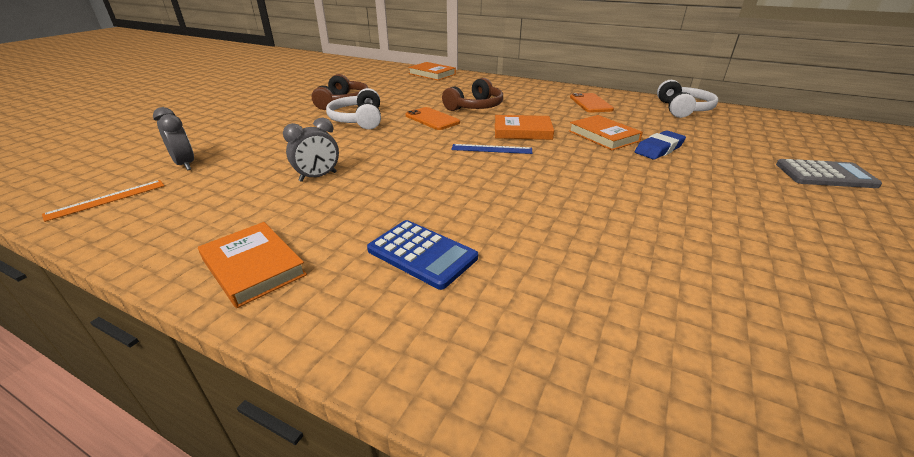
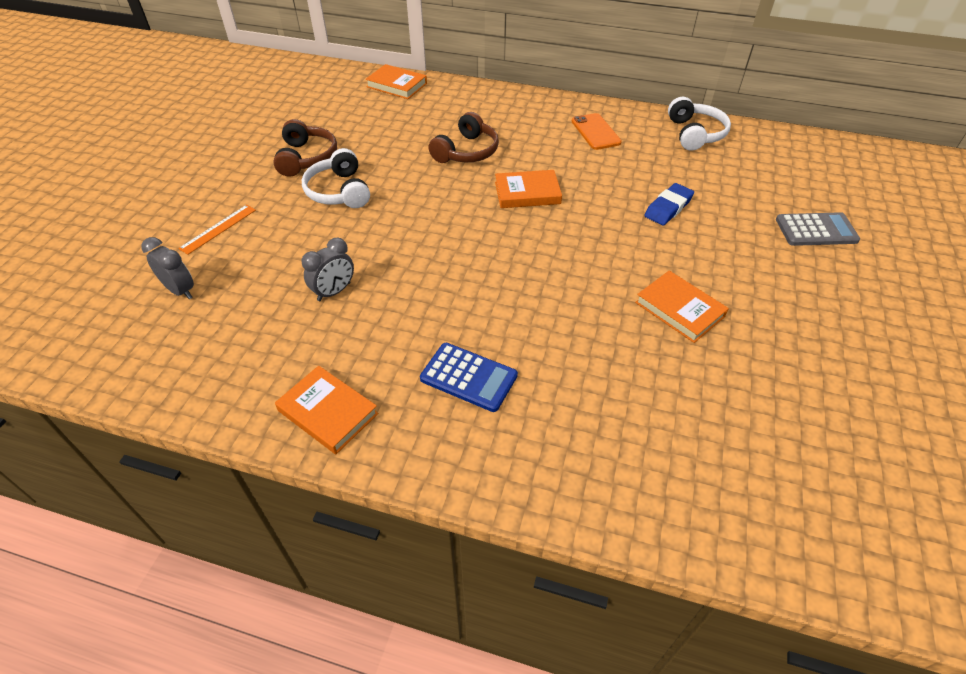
camera: 10 degrees left, 15 degrees up
orange ruler [42,180,165,222] -> orange ruler moved to [178,205,256,255]
orange phone [406,107,460,130] -> none
blue ruler [451,144,532,154] -> none
orange book [569,115,643,150] -> orange book moved to [635,271,729,343]

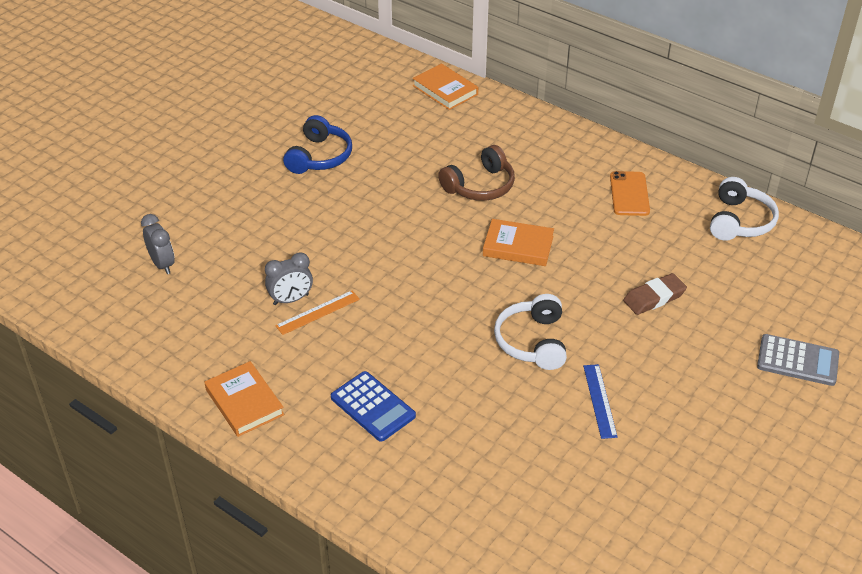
camera: 20 degrees right, 5 degrees down
orange ruler [178,205,256,255] -> orange ruler moved to [275,291,360,335]
brown headphones [273,119,337,177] -> blue headphones [283,115,352,174]
white headphones [302,148,370,208] -> white headphones moved to [494,294,567,370]
orange book [635,271,729,343] -> blue ruler [583,364,618,439]
blue eraser [644,183,694,226] -> brown eraser [623,273,687,315]

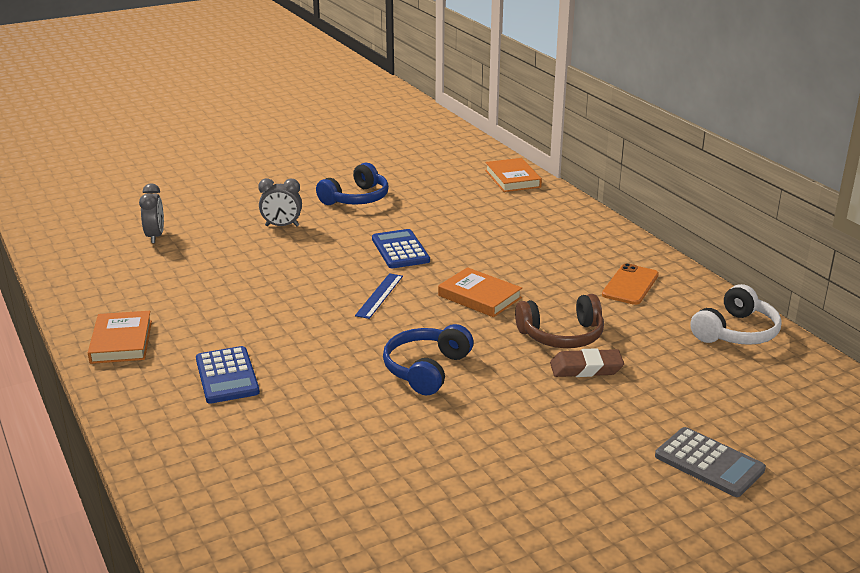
camera: 25 degrees right, 15 degrees down
grey clock [265,252,313,305] -> grey clock moved to [258,178,302,227]
orange ruler [275,291,360,335] -> none
brown headphones [438,145,515,201] -> brown headphones moved to [515,294,604,348]
white headphones [494,294,567,370] -> blue headphones [383,324,473,395]
blue ruler [583,364,618,439] -> blue ruler moved to [355,273,403,319]
none -> blue calculator [372,229,430,268]

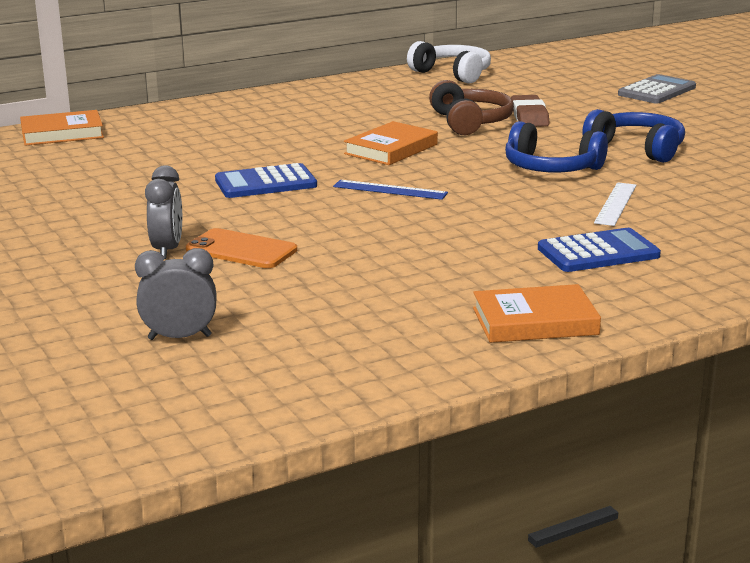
camera: 90 degrees left, 5 degrees down
blue headphones [316,163,389,205] -> blue headphones moved to [582,109,685,163]
orange phone [602,263,659,305] -> orange phone moved to [186,228,297,268]
none -> white ruler [594,182,636,226]

